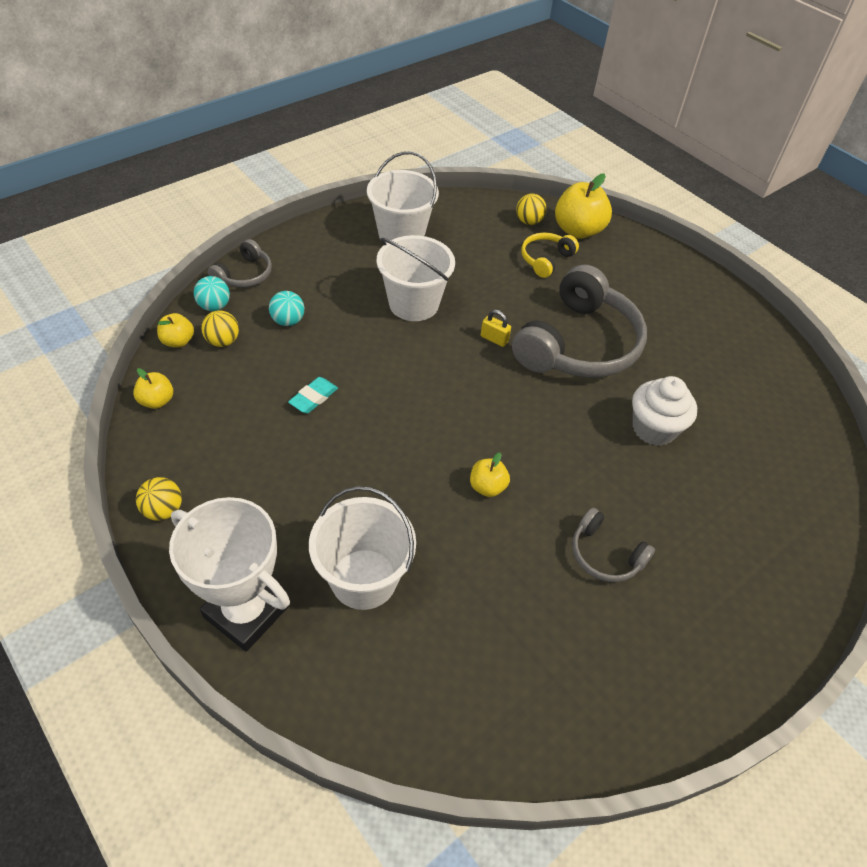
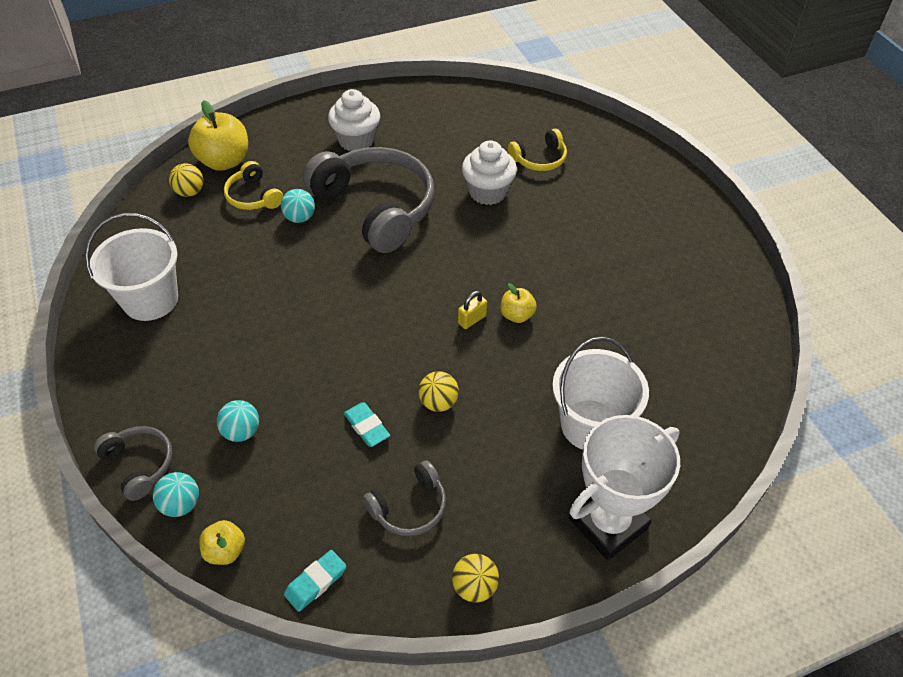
camera: 70 degrees left, 0 degrees up
yellow apple [133,368,173,409] -> turquoise eraser [284,550,347,612]
yellow ball [201,311,239,347] -> yellow ball moved to [419,371,459,412]
white bucket [377,235,455,321] -> none
yellow padlock [481,310,511,347] -> yellow padlock moved to [458,291,487,329]
grey headphones [572,507,655,582] -> grey headphones moved to [363,460,446,536]
none -> turquoise ball [281,189,315,223]
none -> white cupcake [328,89,380,151]
none -> yellow headphones [508,129,567,171]

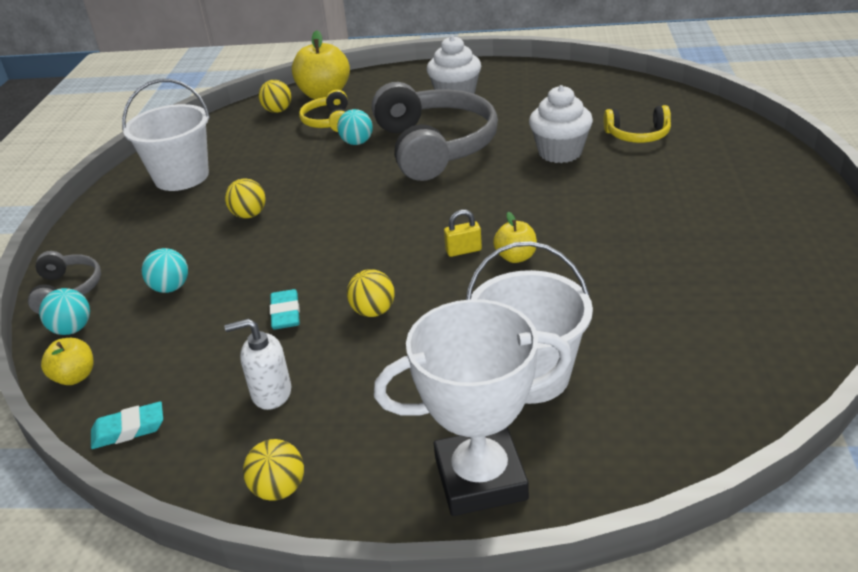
camera: 30 degrees right, 15 degrees down
grey headphones [363,460,446,536] -> white soap dispenser [224,319,291,410]
none -> yellow ball [225,178,266,218]

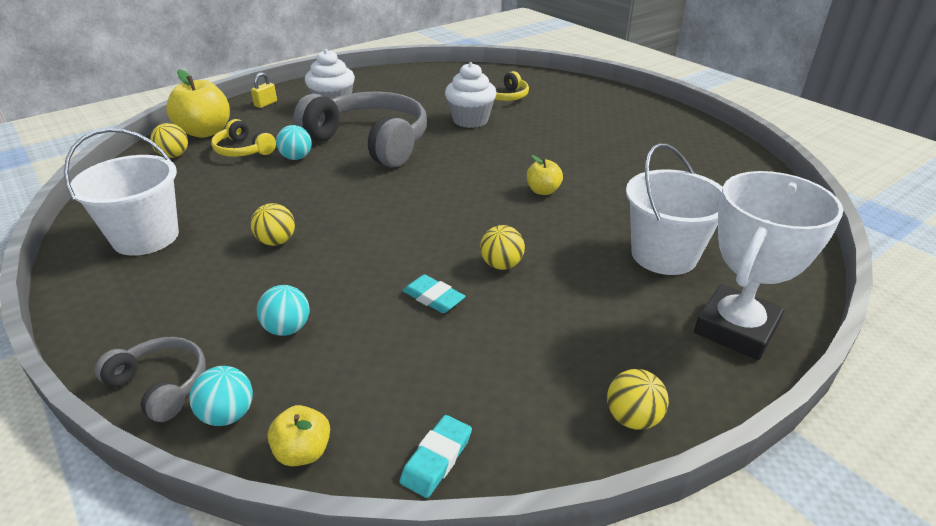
camera: 45 degrees left, 0 degrees up
white soap dispenser [224,319,291,410] -> none
yellow padlock [444,209,482,257] -> yellow padlock moved to [251,73,277,108]

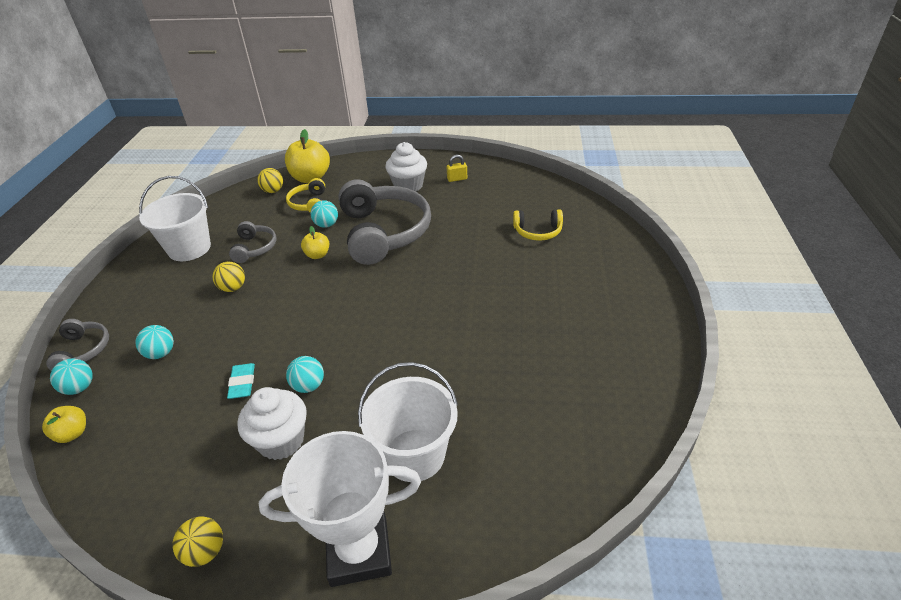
camera: 45 degrees right, 5 degrees up
yellow padlock [251,73,277,108] -> yellow padlock moved to [447,155,467,182]
turquoise eraser [400,415,472,498] -> none
white cupcake [445,62,497,128] -> white cupcake moved to [237,387,307,460]
yellow ball [480,225,525,270] -> turquoise ball [286,356,324,393]
yellow apple [527,155,563,195] -> yellow apple moved to [301,226,329,259]
none -> grey headphones [229,221,276,263]

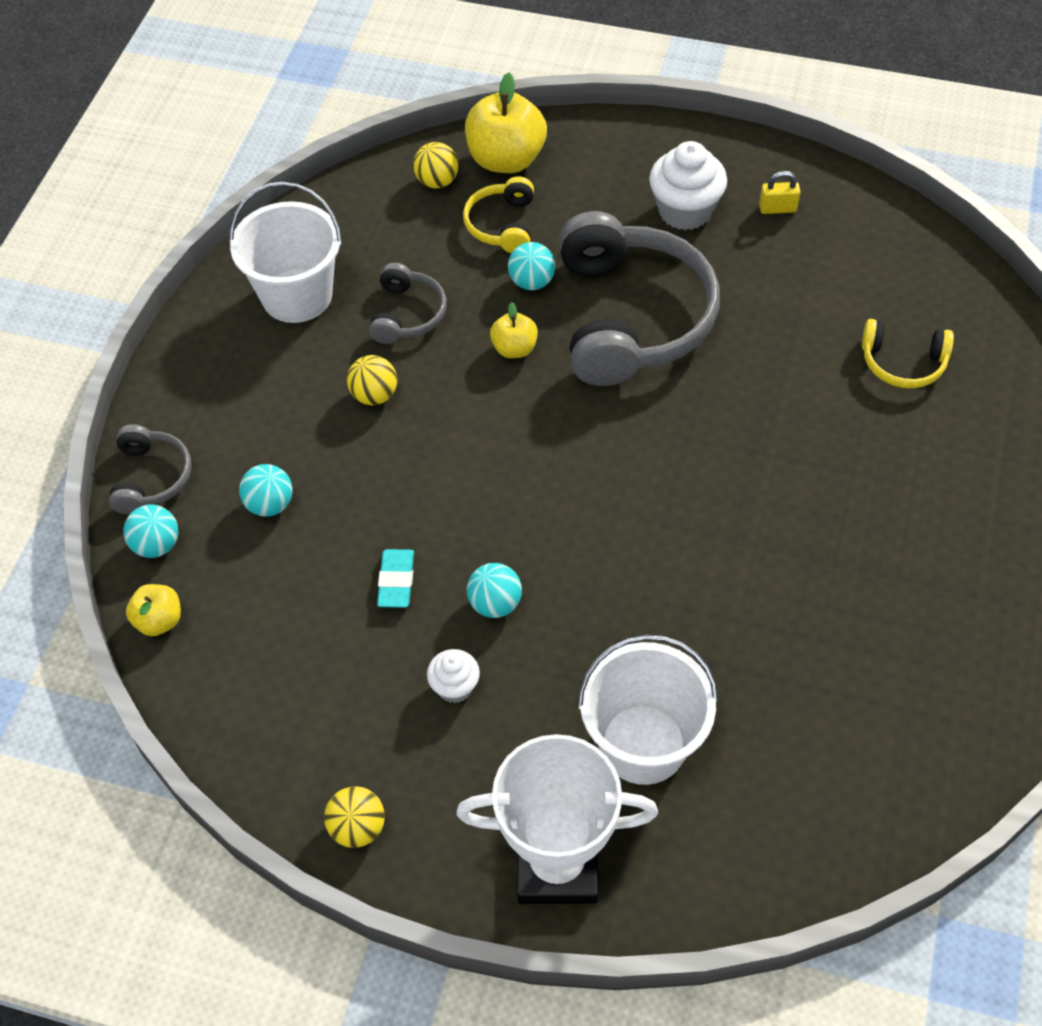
camera: 10 degrees right, 15 degrees up
white cupcake [237,387,307,460] -> white cupcake [427,649,480,703], size x0.56

